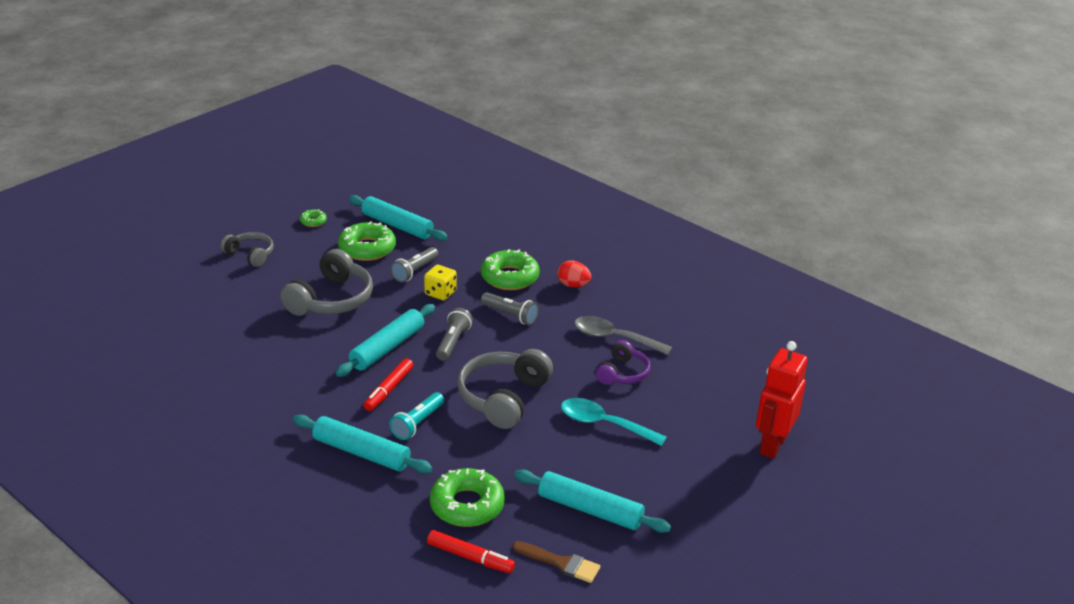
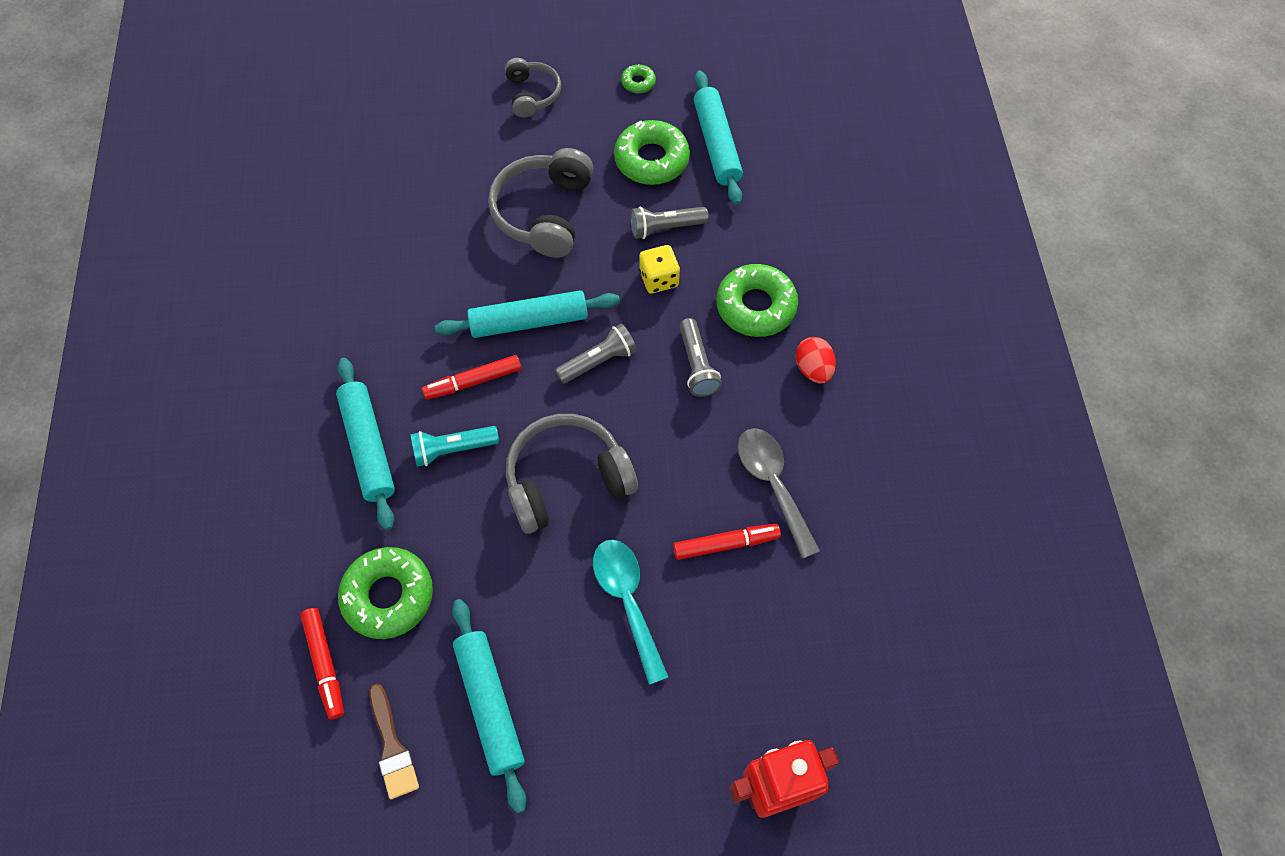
camera: 45 degrees right, 30 degrees up
grey headphones [280,249,373,316] -> grey headphones turned 120 degrees clockwise [488,148,593,258]
purple headphones [596,340,651,385] -> red marker [673,524,781,560]

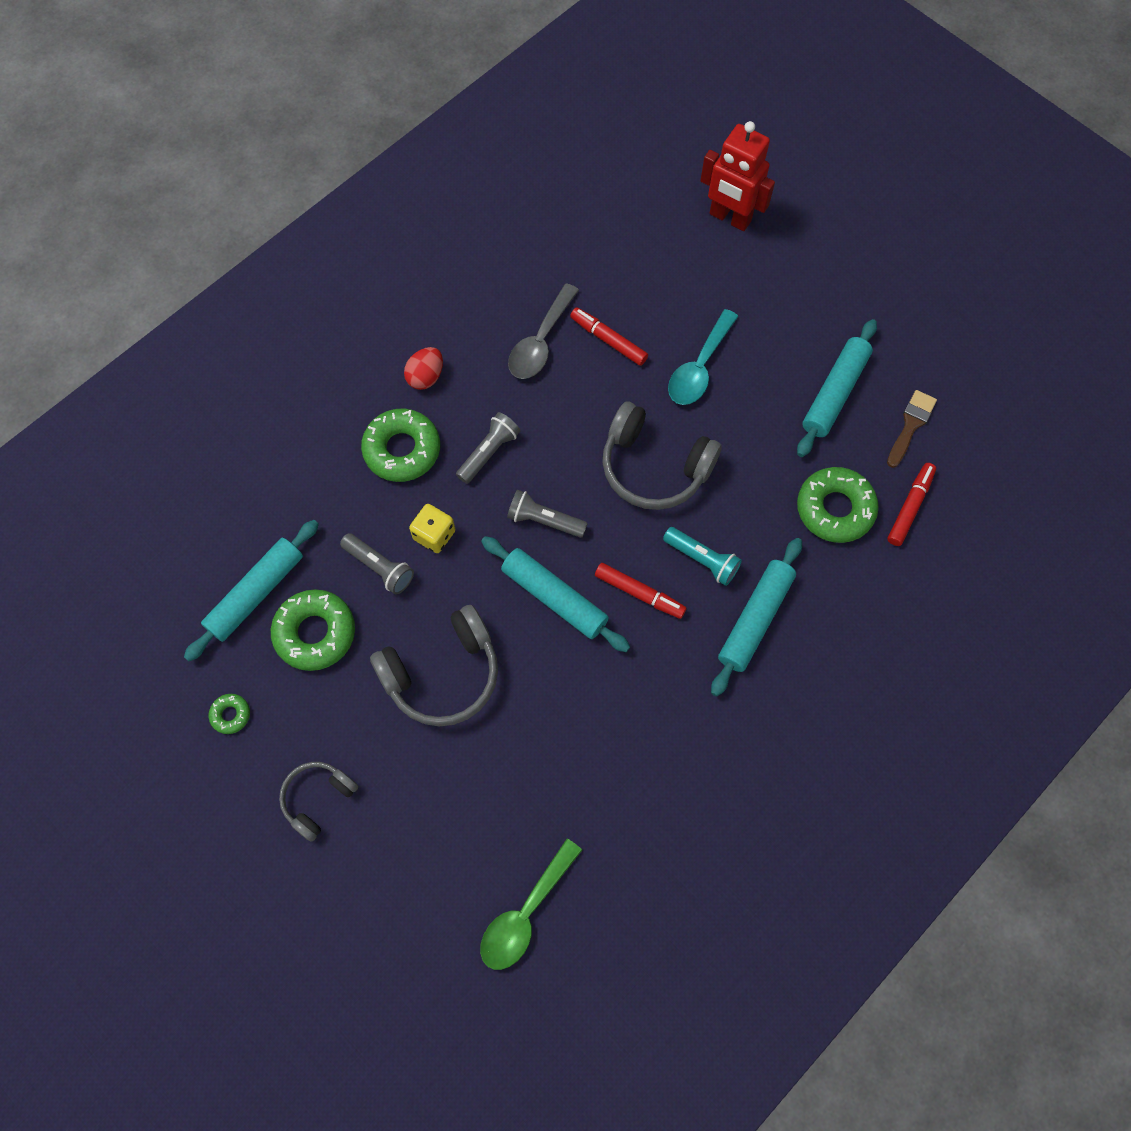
camera: 130 degrees left, 5 degrees up
none -> green spoon [480,839,582,970]

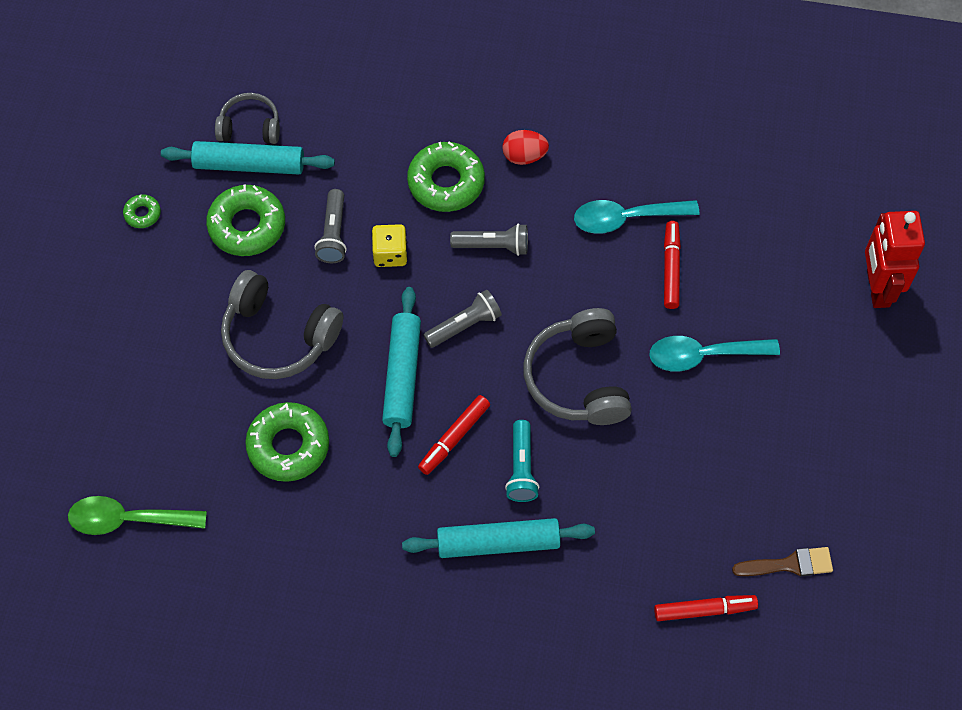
camera: 55 degrees right, 5 degrees down
grey headphones [279,762,358,842] -> grey headphones moved to [215,93,280,144]
grey flashlight [507,490,588,538] -> grey flashlight turned 75 degrees clockwise [424,290,502,348]
grey spoon [508,283,579,379] -> turquoise spoon [574,200,700,234]
red marker [595,563,686,619] -> red marker turned 45 degrees clockwise [418,395,490,475]
turquoise rolling pin [797,319,877,457] -> none
green donut [797,467,879,543] -> green donut moved to [245,402,329,482]

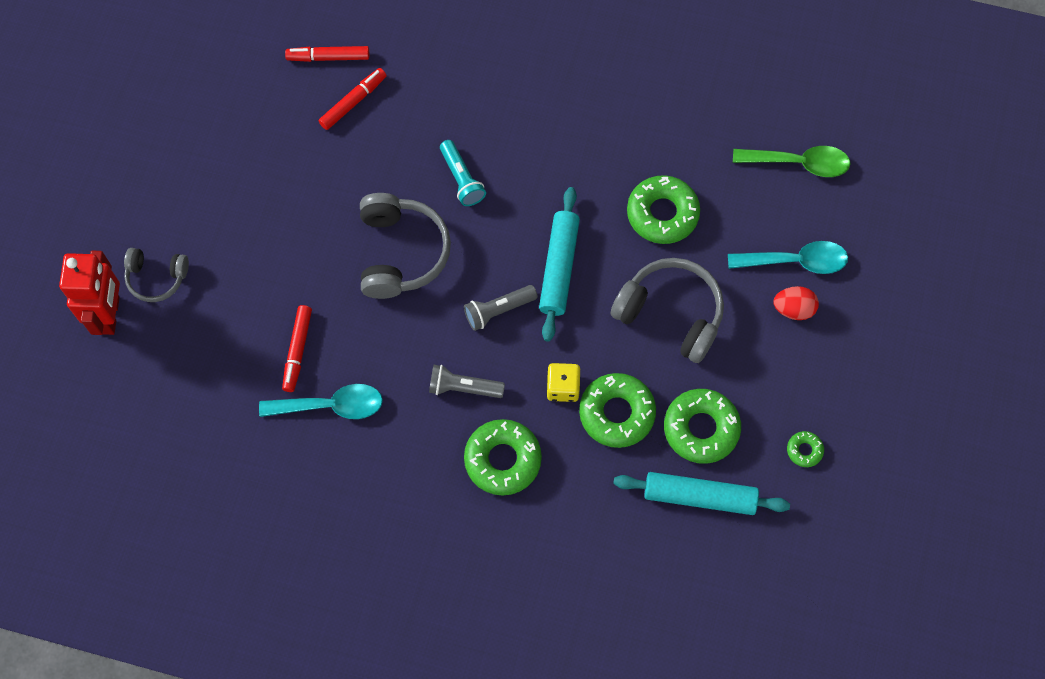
camera: 175 degrees left, 5 degrees up
grey headphones [215,93,280,144] -> grey headphones moved to [124,248,189,302]
grey flashlight [314,189,347,263] -> green donut [579,373,656,448]
turquoise rolling pin [402,518,595,558] -> none
red marker [418,395,490,475] -> red marker moved to [318,68,387,130]
red egg [502,130,549,165] -> red egg moved to [773,286,819,320]
turquoise flashlight [505,420,539,502] -> turquoise flashlight turned 150 degrees clockwise [440,140,486,206]
turquoise spoon [649,336,780,372] -> turquoise spoon moved to [728,241,848,274]
brown brush [732,547,833,576] -> none

